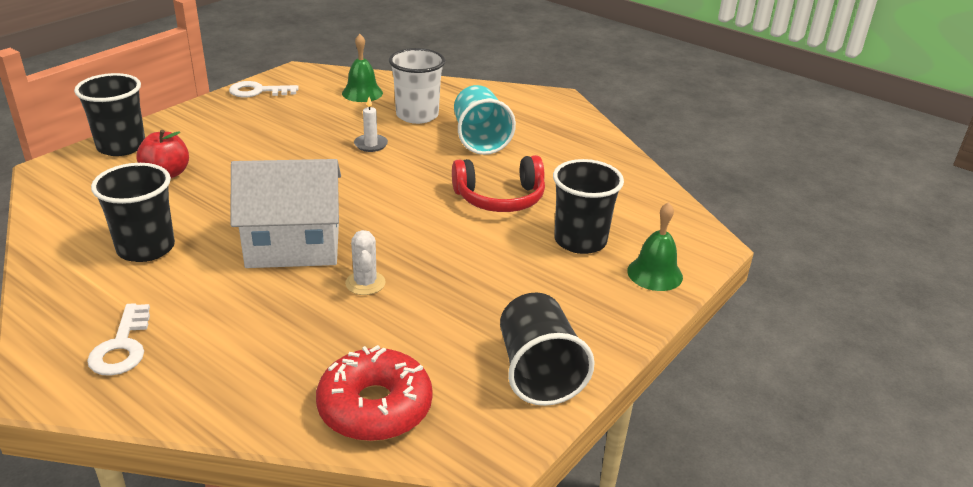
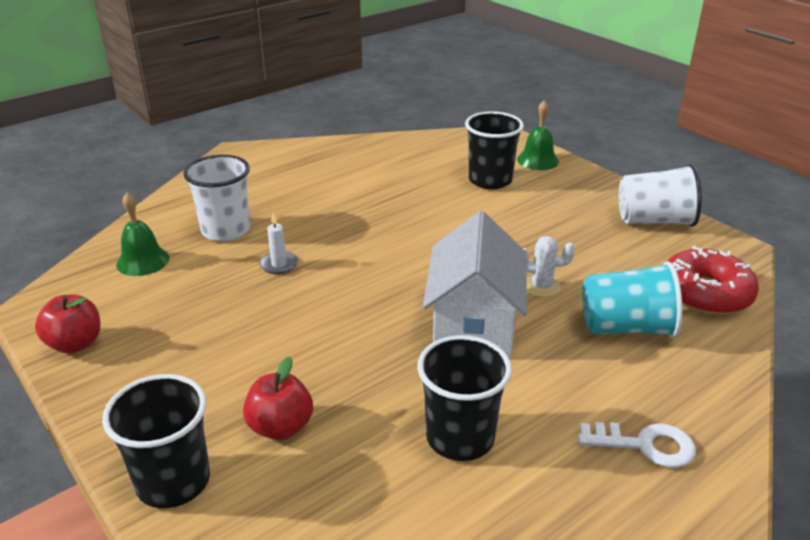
camera: 75 degrees left, 0 degrees up
white key [229,81,299,97] -> red apple [35,294,101,354]
red headphones [452,155,545,212] -> none
turquoise cup [454,85,516,155] -> turquoise cup moved to [582,261,682,338]
black cup [500,292,595,406] -> white cup [619,164,702,227]

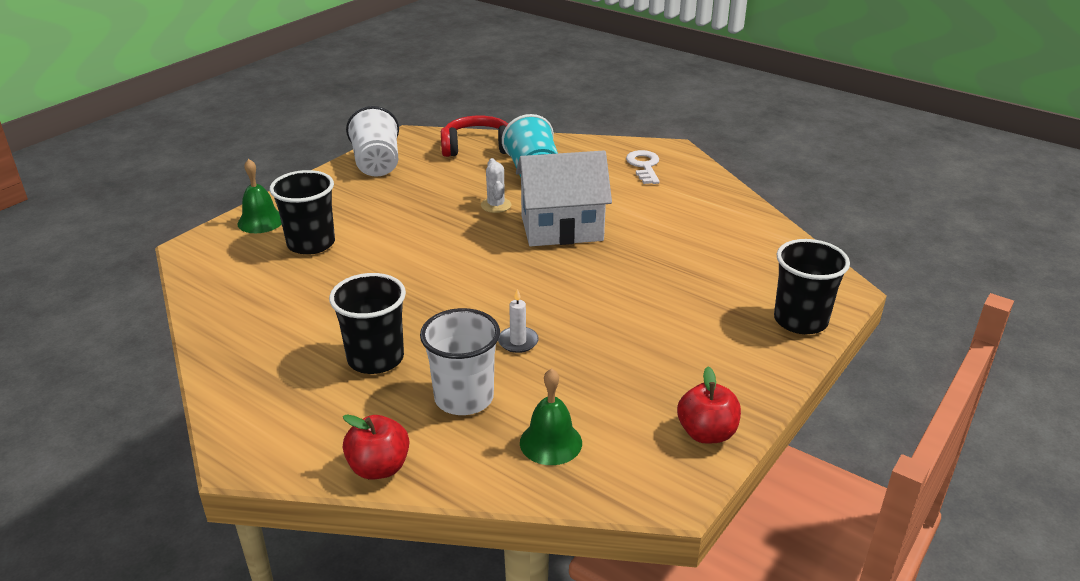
camera: 105 degrees left, 0 degrees up
red apple [243,357,313,440] -> red apple moved to [343,414,409,479]
black cup [417,335,512,461] -> black cup moved to [329,273,406,374]
red donut [668,246,759,315] -> red headphones [441,116,508,157]

